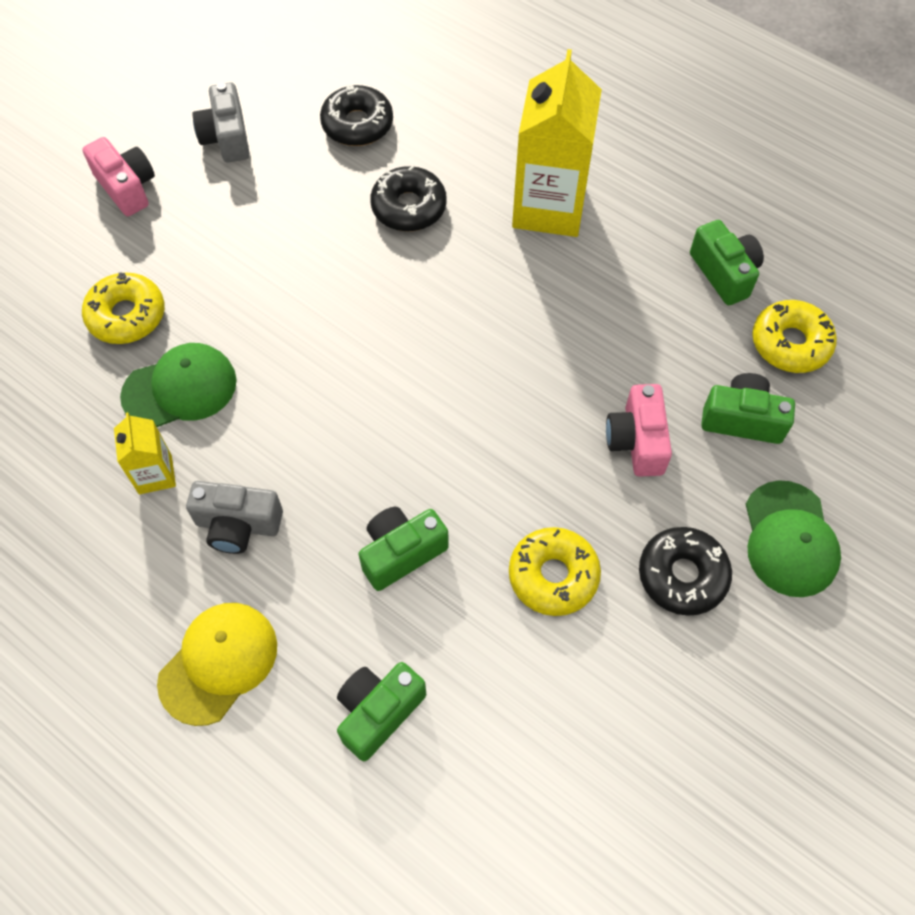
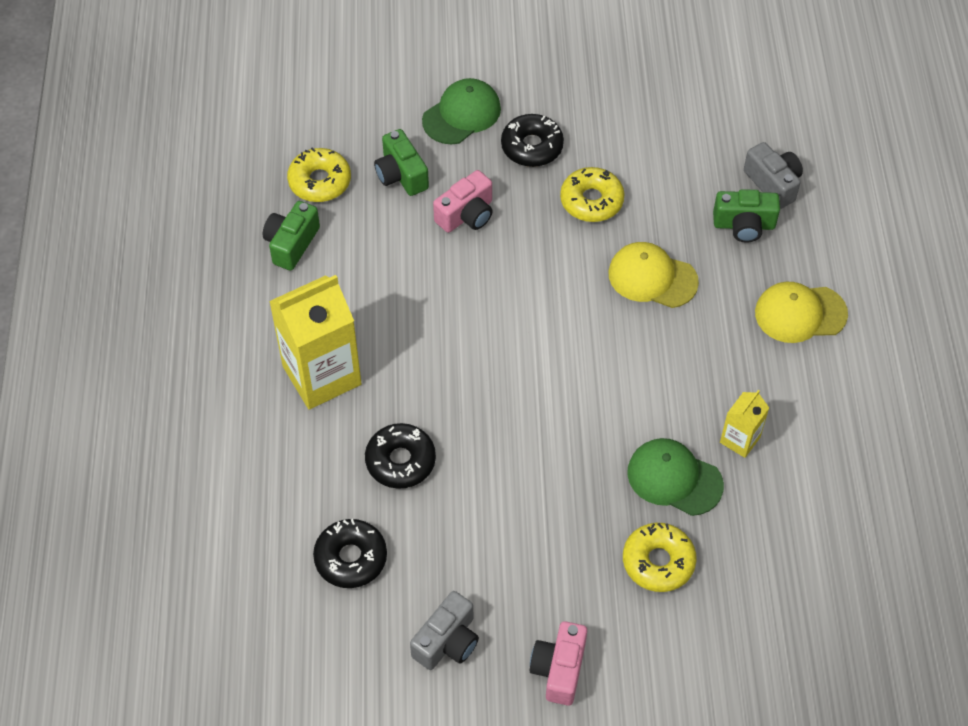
camera: 130 degrees left, 5 degrees down
grey camera [186,481,283,554] -> grey camera moved to [744,142,803,209]
green camera [359,507,449,591] -> yellow cap [608,242,699,308]

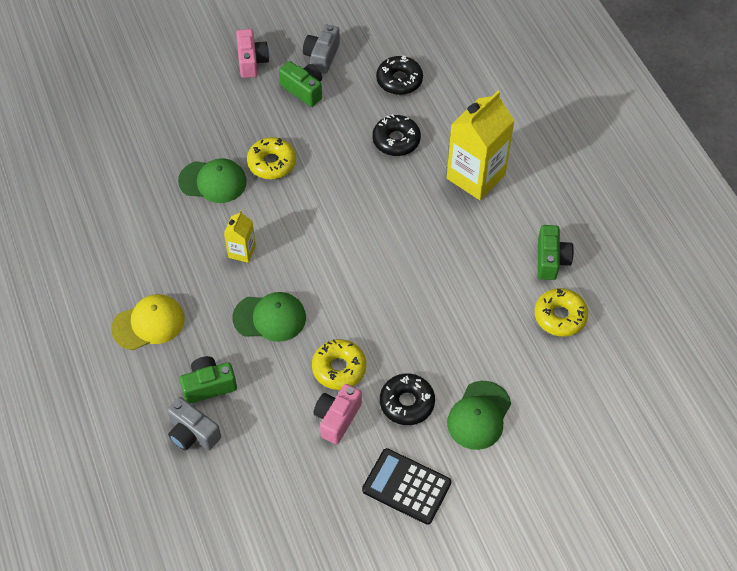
camera: 160 degrees right, 0 degrees up
green camera [374,129,429,196] -> green camera moved to [279,61,322,107]
pink camera [433,170,493,233] -> pink camera moved to [314,384,362,444]
yellow cap [608,242,699,308] -> green cap [232,292,306,342]
yellow donut [623,523,696,592] -> yellow donut moved to [247,137,296,179]
yellow carton [720,390,769,458] -> yellow carton moved to [224,211,256,263]
none -> black calculator [362,448,451,525]

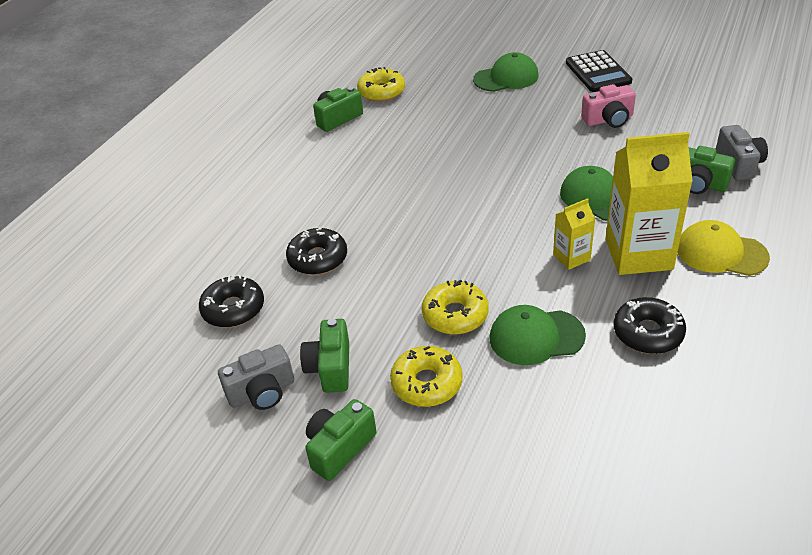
camera: 130 degrees left, 15 degrees down
green cap [178,159,247,203] -> green cap turned 60 degrees counterclockwise [490,305,586,365]
pink camera [236,29,269,78] -> green camera [305,399,377,481]
yellow donut [312,339,366,390] -> yellow donut moved to [390,346,463,407]
black donut [380,373,435,425] -> black donut moved to [613,297,686,354]
yellow carton [447,91,515,200] -> yellow carton moved to [605,132,693,275]

